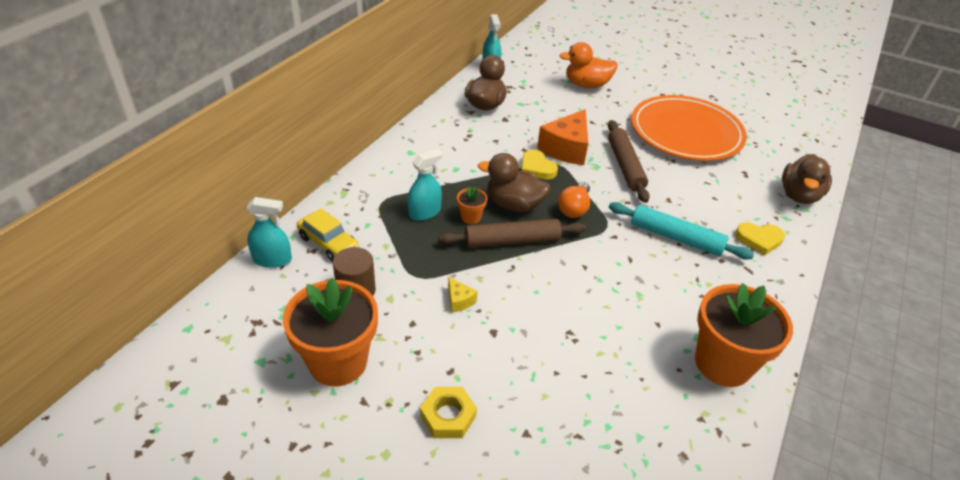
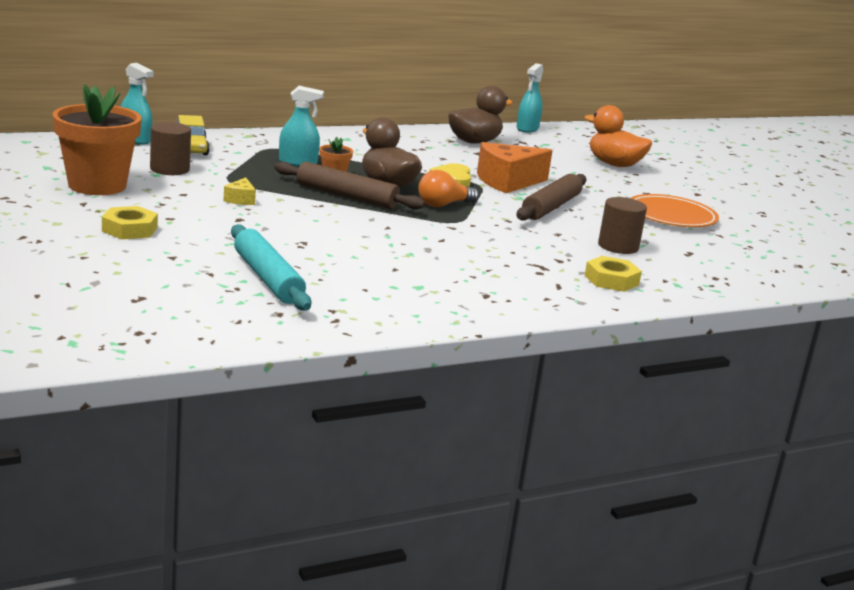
camera: 35 degrees right, 20 degrees down
turquoise rolling pin [609,202,754,260] -> turquoise rolling pin moved to [231,224,312,311]
orange plate [631,95,747,161] -> orange plate [631,194,719,227], size x0.61
orange flower pot [695,283,793,387] -> none
yellow heart [735,223,785,255] -> yellow nut [584,256,642,292]
brown duck [782,154,832,204] -> none
none -> brown cylinder [598,197,647,254]

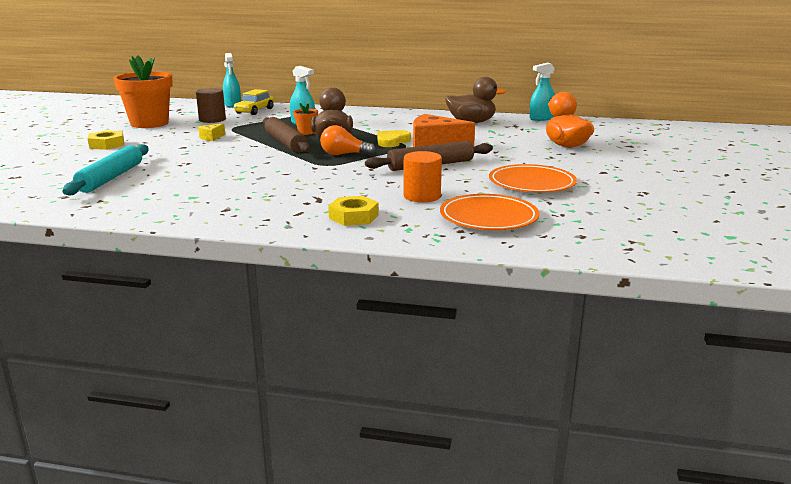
camera: 40 degrees right, 0 degrees up
brown cylinder [598,197,647,254] -> orange cylinder [403,151,442,203]
none -> orange plate [440,194,539,230]

